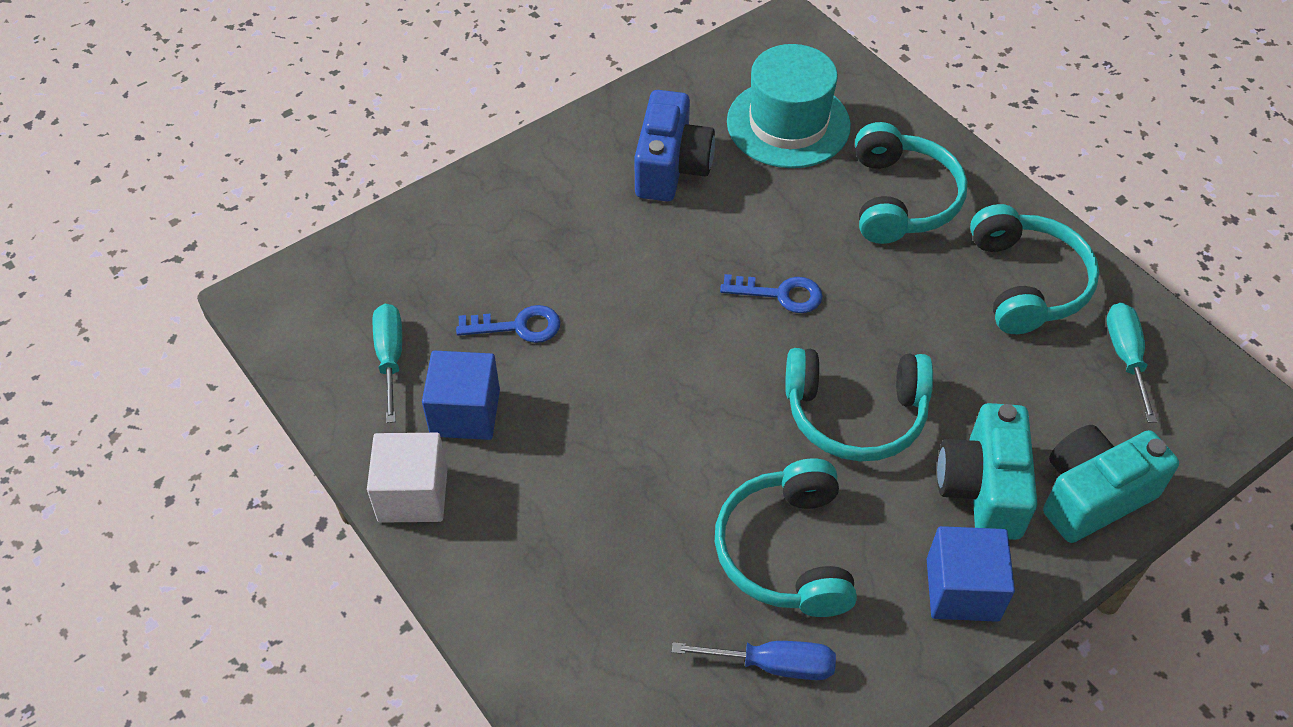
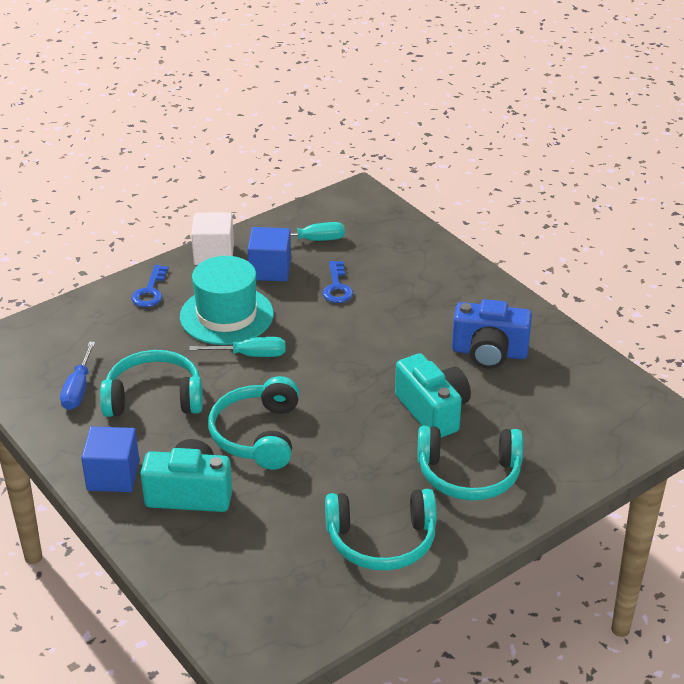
camera: 90 degrees right, 15 degrees down
blue key [720,274,823,313] -> blue key moved to [131,265,169,307]
turquoise hat [727,44,851,168] -> turquoise hat moved to [180,256,274,345]
turquoise camera [1043,425,1179,543] -> turquoise camera moved to [395,353,471,438]
turquoise screwdriver [1107,302,1157,423] -> turquoise screwdriver moved to [189,337,285,357]

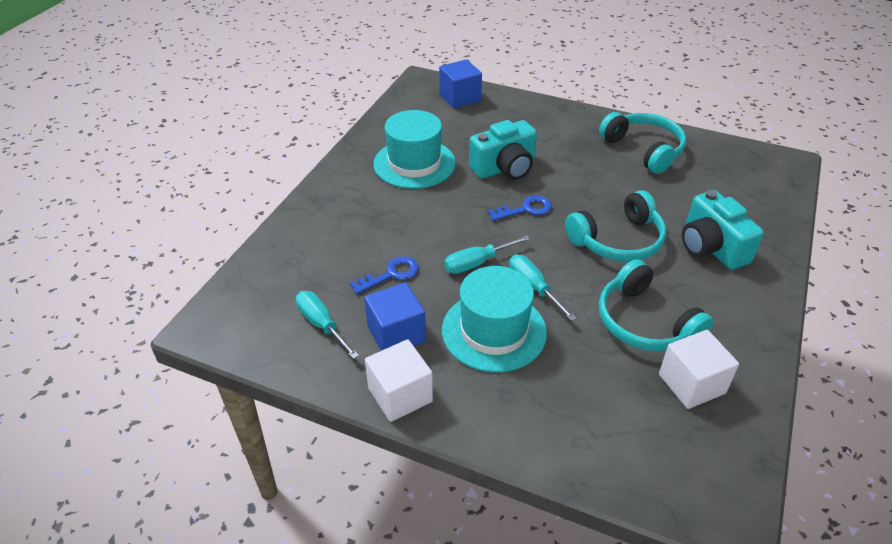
camera: 120 degrees left, 5 degrees up
blue screwdriver [60,342,95,410] -> white cube [659,330,739,409]
blue cube [81,426,140,492] -> blue cube moved to [439,59,482,109]
blue key [131,265,169,307] -> blue key moved to [488,195,552,221]
turquoise camera [395,353,471,438] -> turquoise camera turned 150 degrees counterclockwise [469,120,537,180]
turquoise headphones [417,426,523,501] -> none
blue camera [452,299,532,369] -> turquoise hat [373,110,456,189]
none -> turquoise screwdriver [444,235,530,274]

